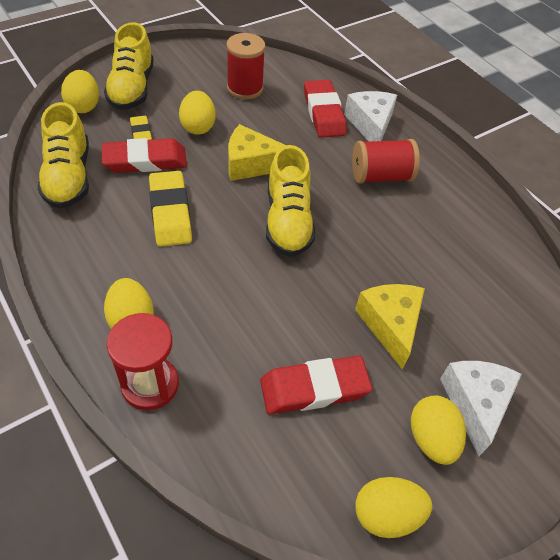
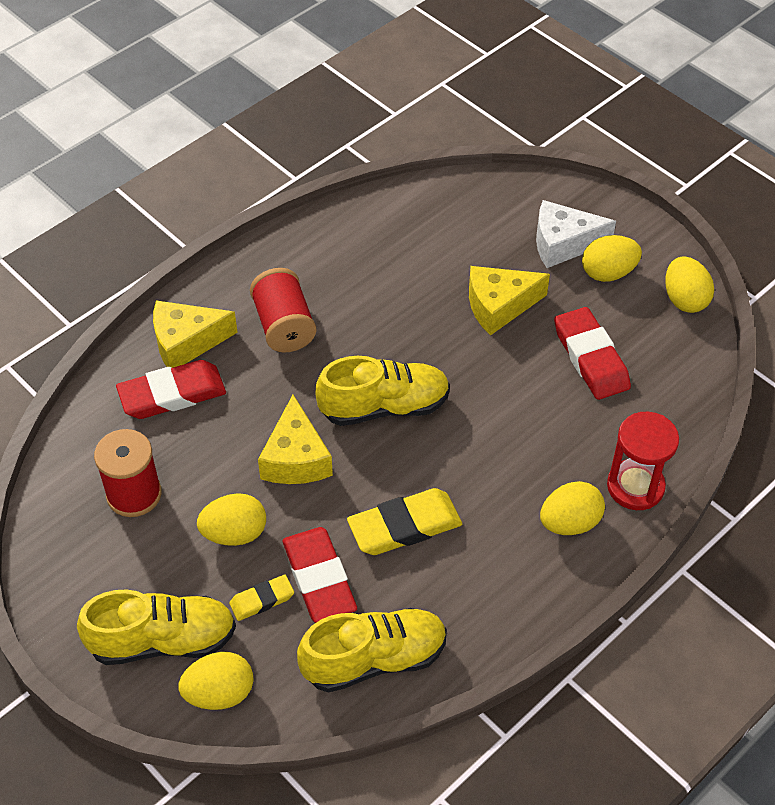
camera: 95 degrees left, 0 degrees up
white cheese [344,91,397,142] -> yellow cheese [153,301,238,368]

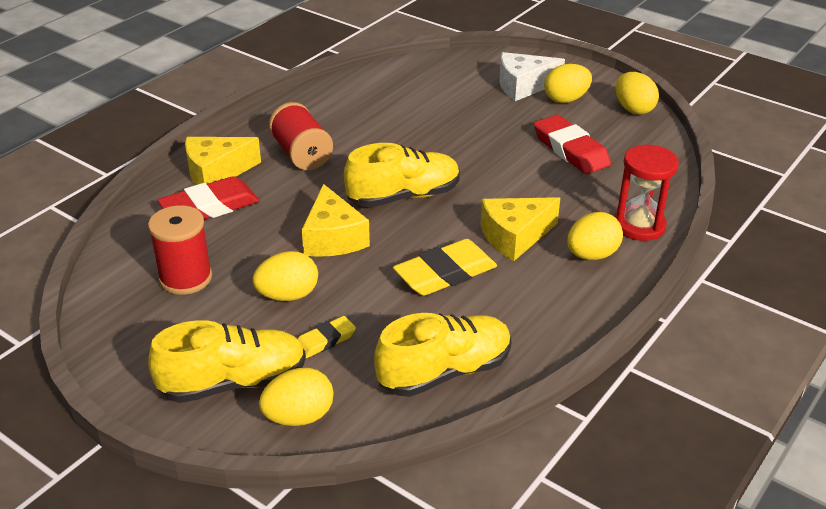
camera: 10 degrees left, 15 degrees down
red eraser [283,527,357,623] -> none
yellow cheese [469,266,550,335] -> yellow cheese moved to [481,197,560,261]

